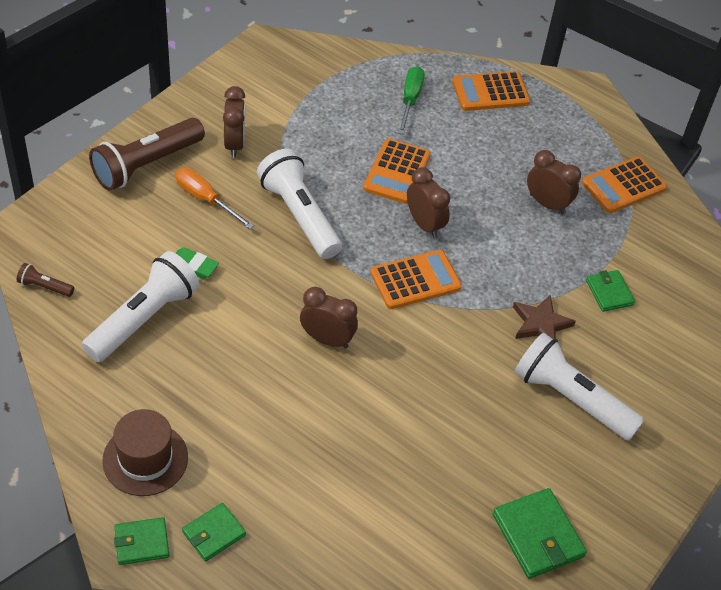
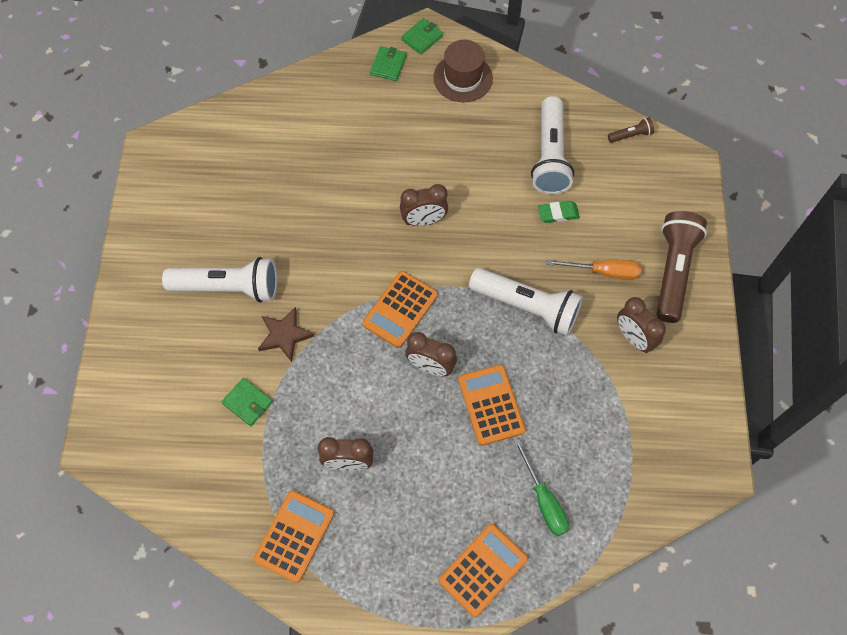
camera: 150 degrees right, 15 degrees up
green wallet [493,488,587,579] -> none

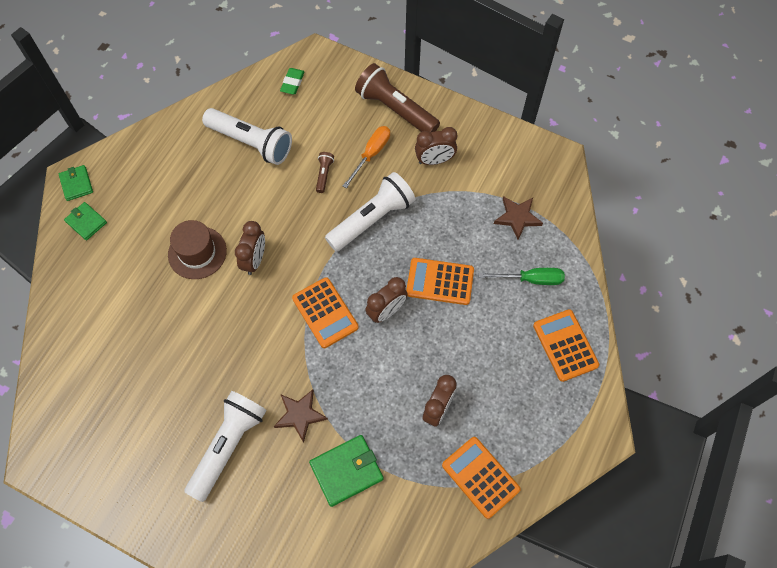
camera: 65 degrees left, 0 degrees up
green wallet [221,378,273,426] -> green wallet [309,435,383,507], size x1.60
brown hat [433,40,493,102] -> brown hat moved to [168,220,227,279]
green eraser [538,201,580,223] -> green eraser moved to [280,68,305,94]
brown flashlight [608,117,654,143] -> brown flashlight moved to [316,152,334,193]
none -> brown star [494,196,543,240]

